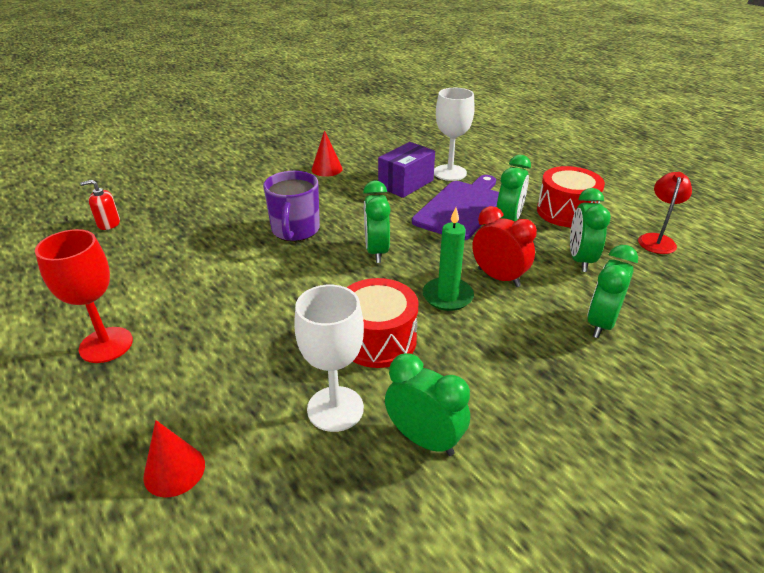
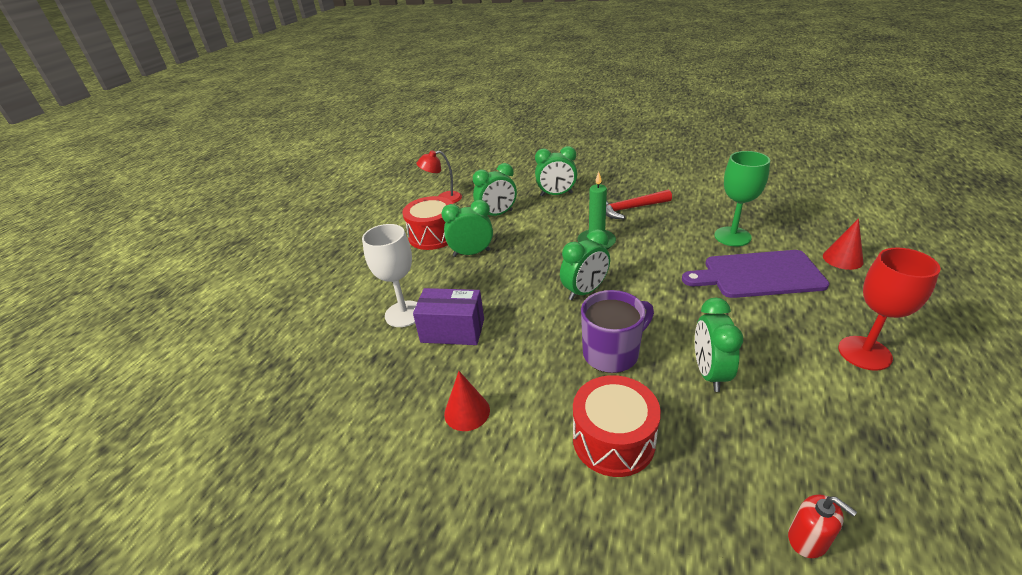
camera: 120 degrees left, 0 degrees up
white goblet [294,285,364,432] -> green goblet [714,151,770,246]
red drum [347,278,418,368] -> red drum moved to [573,375,661,477]
green clock [385,353,470,456] -> green clock moved to [695,298,743,392]
purple cutting board [412,175,499,240] -> purple cutting board moved to [682,250,829,298]
red clock [472,206,537,287] -> none
none -> red hammer [606,189,672,219]

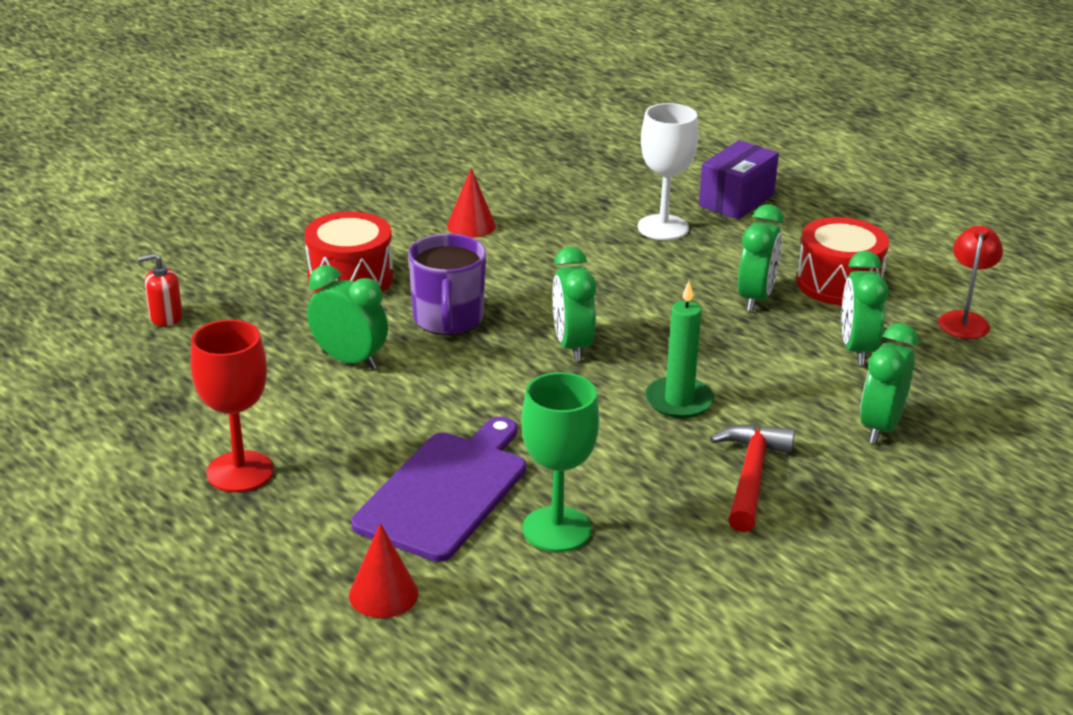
camera: 115 degrees right, 5 degrees down
purple box [413,288,484,345] -> purple box moved to [699,140,779,220]

